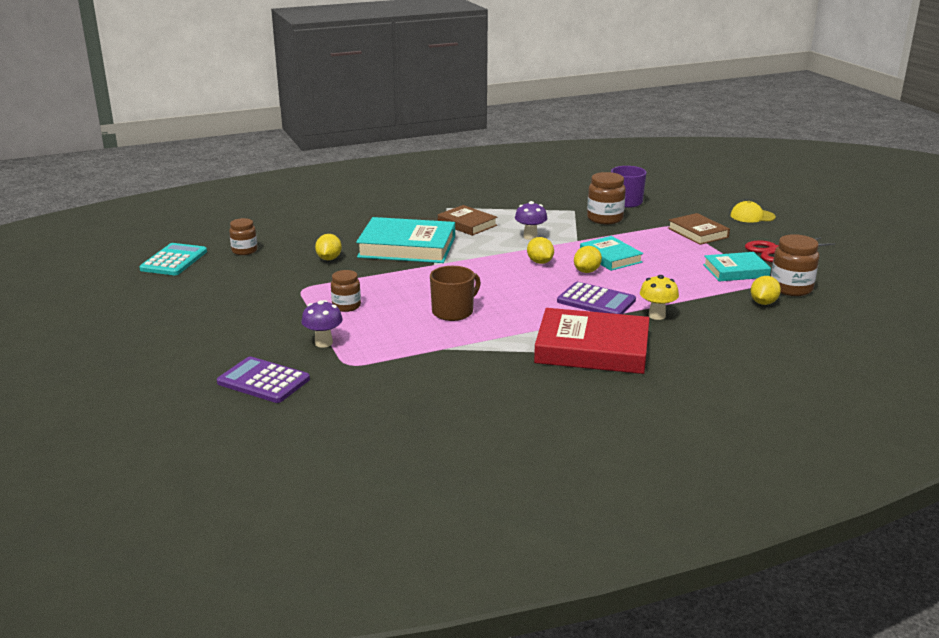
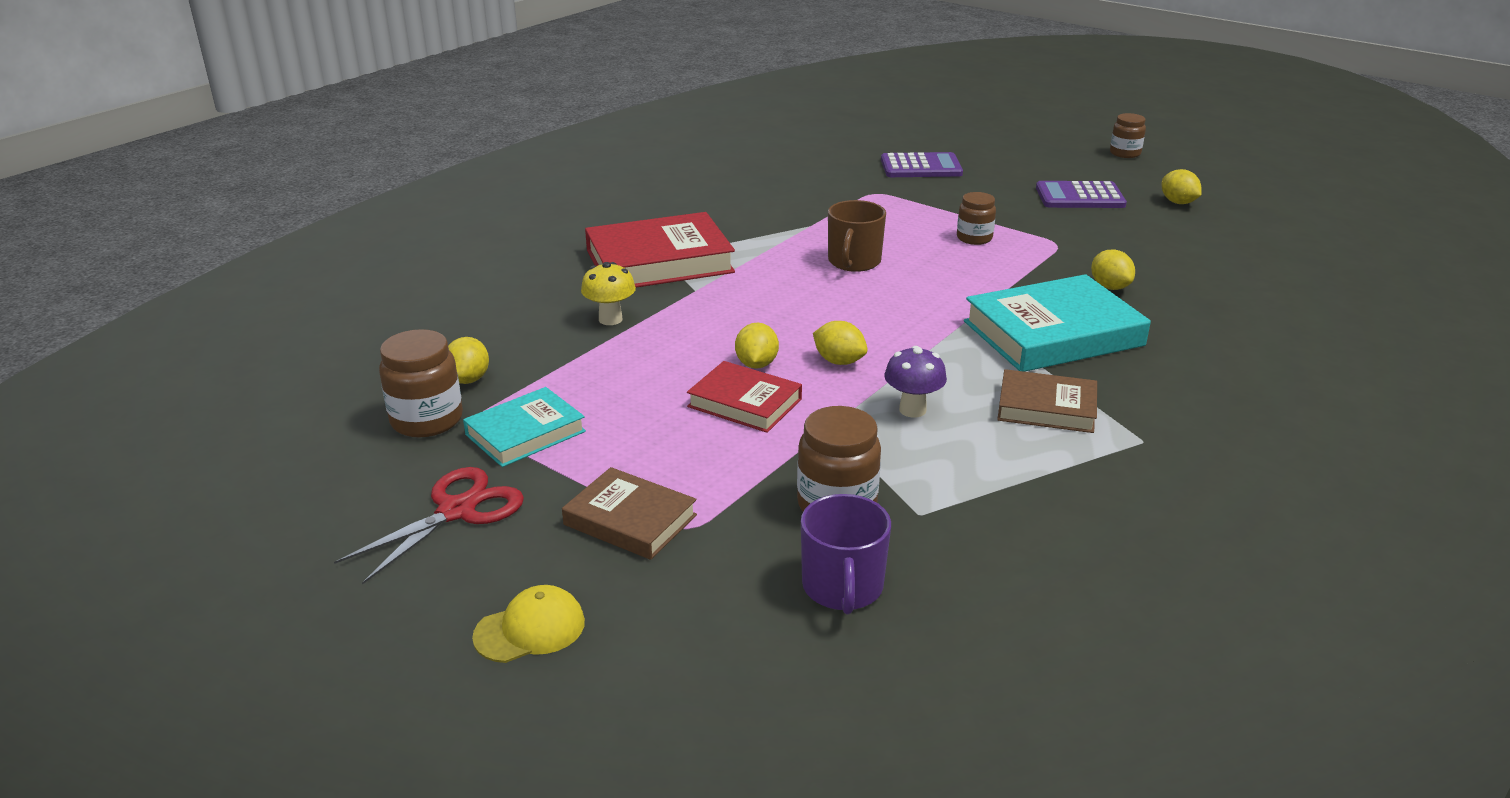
camera: 150 degrees right, 5 degrees up
turquoise calculator [139,243,207,275] -> none
brown jar [229,218,257,255] -> brown jar moved to [1110,113,1146,158]
purple mushroom [302,300,343,348] -> none
purple calculator [557,282,636,314] -> purple calculator moved to [1036,181,1127,208]
turquoise book [580,236,643,271] -> red book [687,361,802,433]
none -> yellow lemon [1162,169,1201,204]

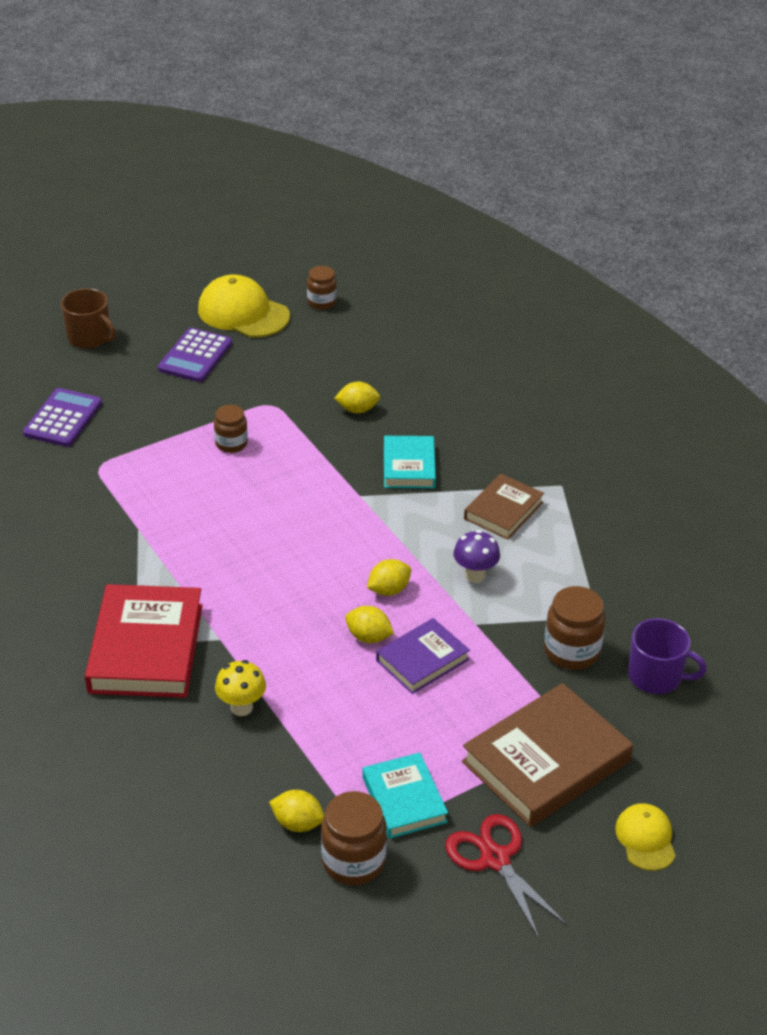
camera: 70 degrees left, 10 degrees up
brown book [562,467,697,560] -> brown book [462,683,633,827], size x1.71
red book [687,361,802,433] -> purple book [376,618,470,694]
brown mug [828,200,886,272] -> brown mug moved to [61,288,116,349]
turquoise book [964,274,1151,372] -> turquoise book [384,436,436,488], size x0.58
brown jar [1110,113,1146,158] -> brown jar moved to [307,266,337,310]
yellow lemon [1162,169,1201,204] -> yellow cap [198,274,290,338]

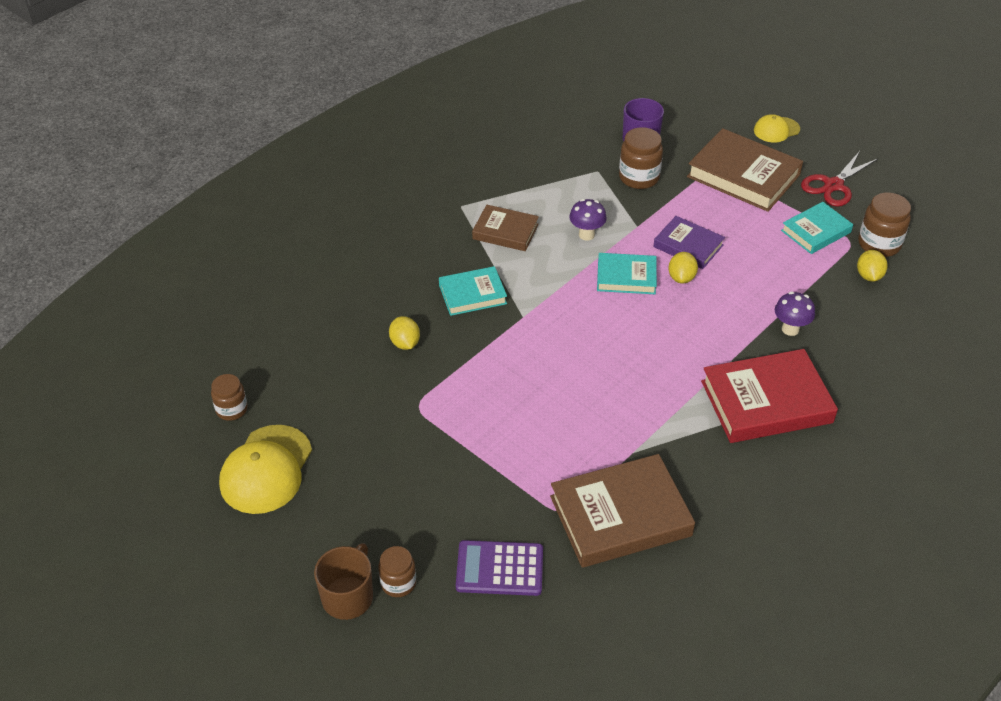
camera: 105 degrees left, 5 degrees up
purple calculator [158,328,232,382] -> none
brown jar [214,405,248,453] -> brown jar moved to [378,546,416,597]
yellow mushroom [215,660,266,716] -> purple mushroom [775,292,815,336]
yellow lemon [367,559,411,596] -> turquoise book [597,253,657,294]
none -> brown book [550,454,695,568]

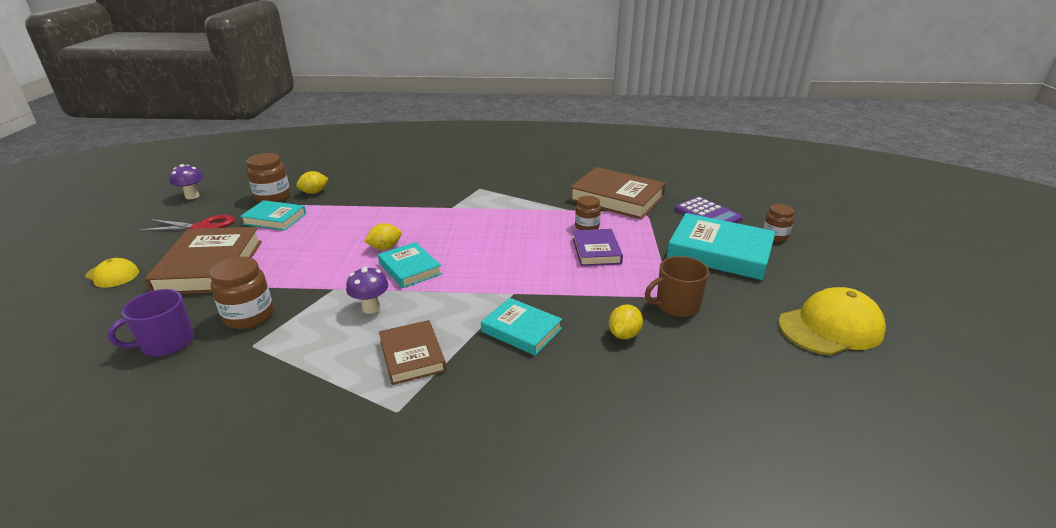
camera: 130 degrees left, 15 degrees down
brown jar [211,374,248,421] -> brown jar moved to [575,196,601,230]
brown mug [314,543,373,620] -> brown mug moved to [645,256,709,317]
purple book [653,216,725,269] -> purple book moved to [573,229,623,266]
red book [701,349,838,443] -> none
purple mushroom [775,292,815,336] -> purple mushroom moved to [169,164,203,199]
none -> turquoise book [667,213,776,280]

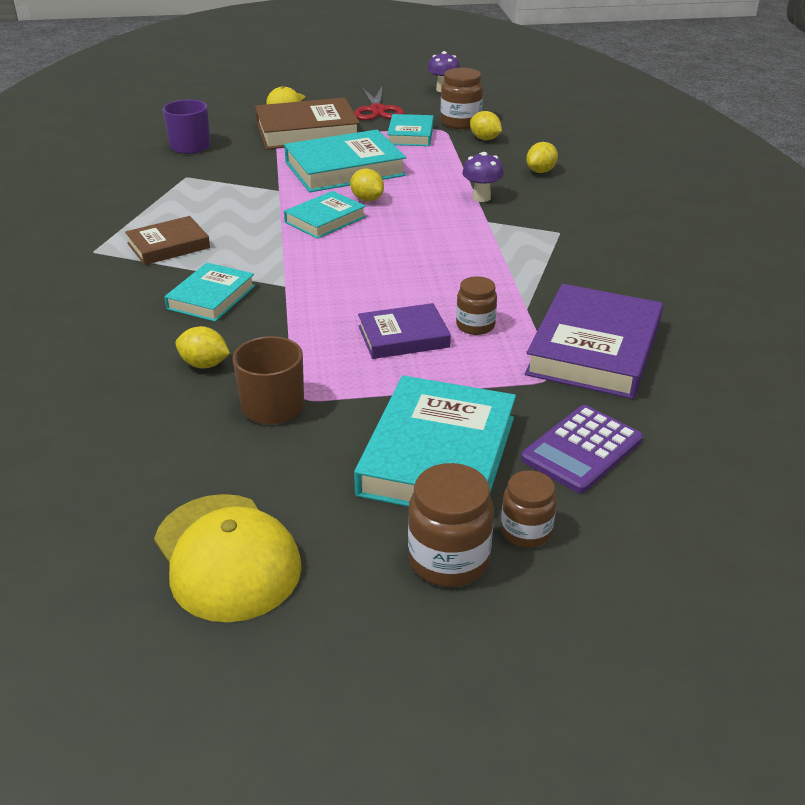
camera: 80 degrees right, 5 degrees up
brown jar [210,256,274,329] -> brown jar moved to [408,463,494,587]
purple mushroom [346,266,388,314] -> purple mushroom moved to [462,152,504,202]
brown book [570,167,666,220] -> purple book [524,284,663,399]
none -> turquoise book [284,130,406,192]
none -> yellow lemon [526,142,558,173]

